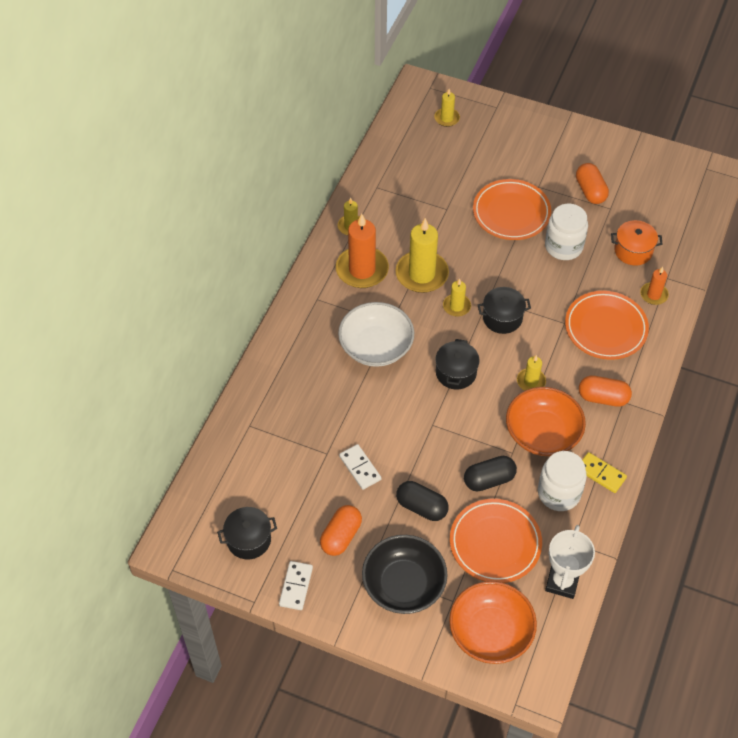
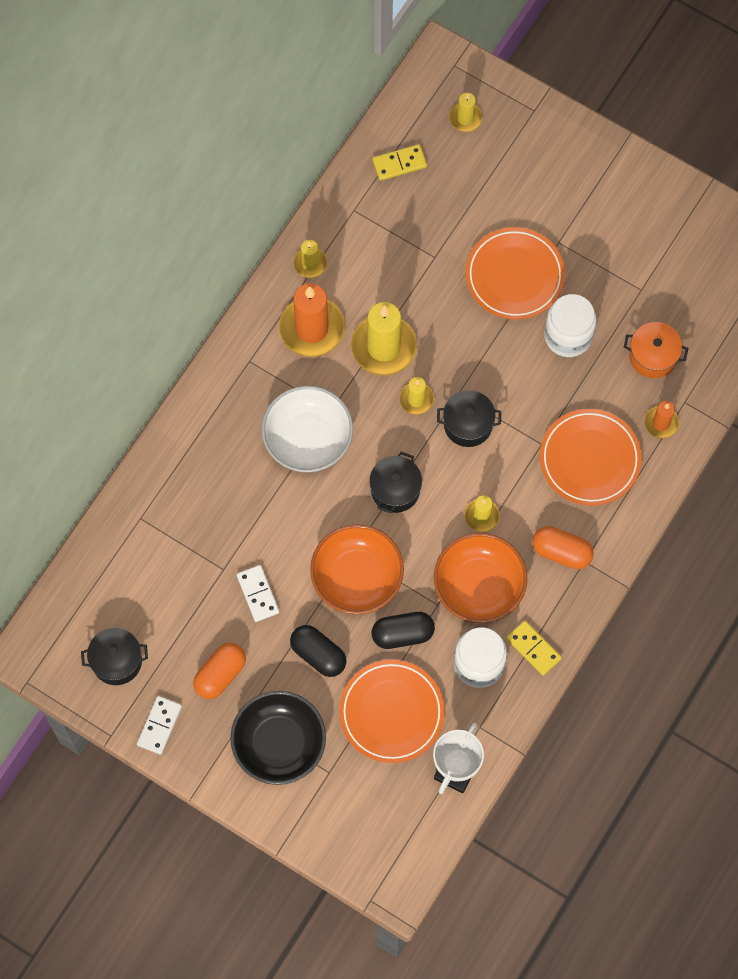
camera: 10 degrees right, 15 degrees up
orange bowl [449,581,537,664] -> orange bowl moved to [310,524,404,614]
orange capsule [576,163,609,204] -> none
none -> yellow domino [372,144,427,181]

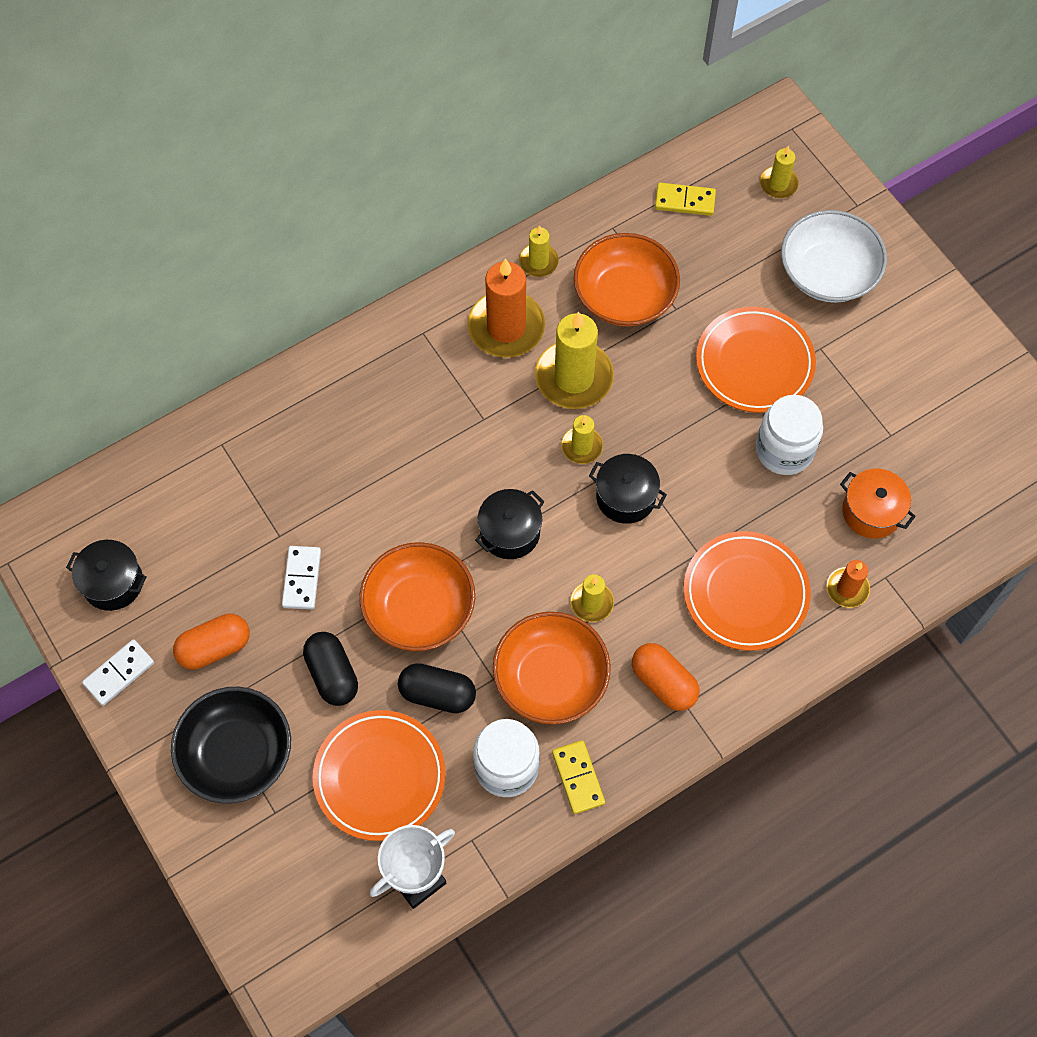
camera: 25 degrees right, 5 degrees down
white bowl [261,386,353,472] -> white bowl moved to [781,210,887,303]
none -> orange bowl [574,233,680,327]

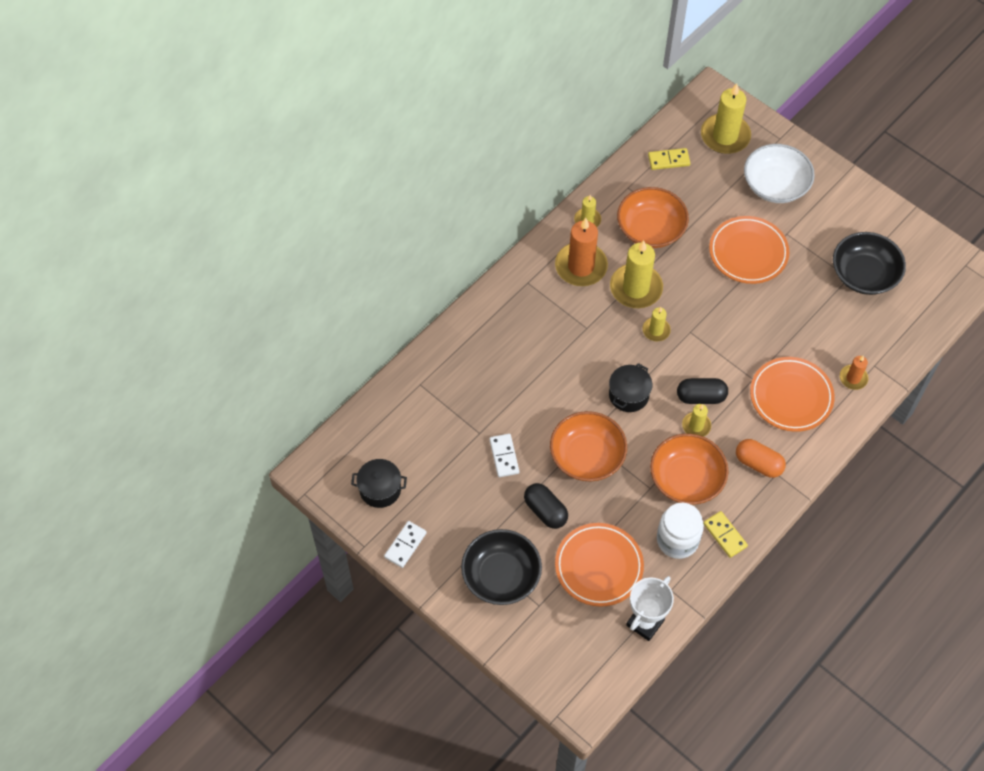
camera: 15 degrees left, 5 degrees down
orange capsule [173,614,250,670] -> none
black capsule [398,663,476,713] -> black capsule moved to [677,378,728,404]
black pot [589,454,667,524] -> none
white jar [756,395,823,475] -> none
yellow candle [760,145,799,198] -> yellow candle [701,83,751,154], size x1.91
orange pot [840,469,916,539] -> none
none -> black bowl [833,232,906,295]

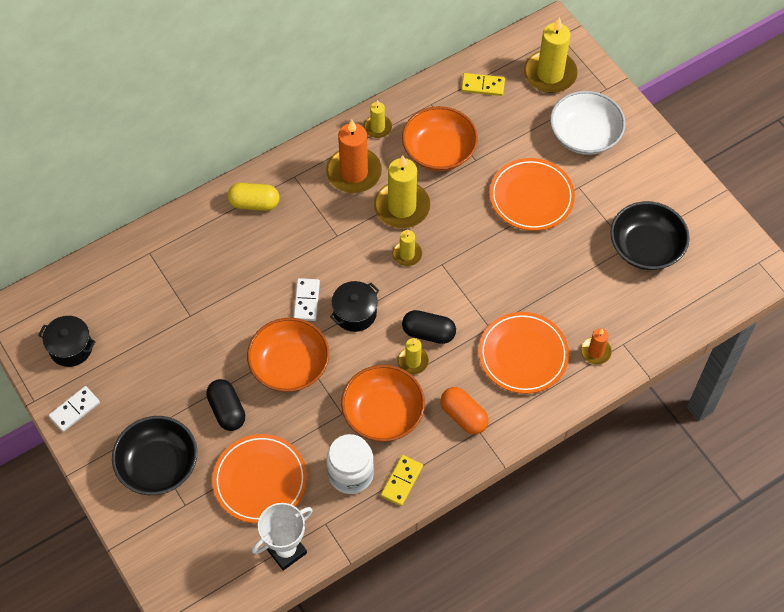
camera: 15 degrees right, 0 degrees up
white domino [489,434,519,477] -> white domino moved to [293,278,320,321]
yellow domino [703,511,748,558] -> yellow domino turned 45 degrees clockwise [381,455,423,506]
none -> yellow capsule [227,183,279,211]

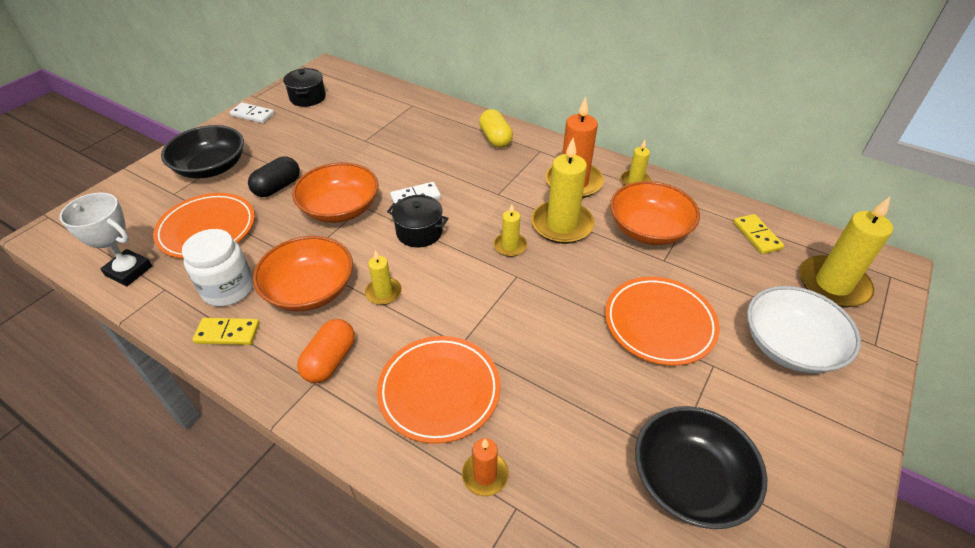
camera: 65 degrees right, 15 degrees down
black capsule [402,310,456,344] -> none

